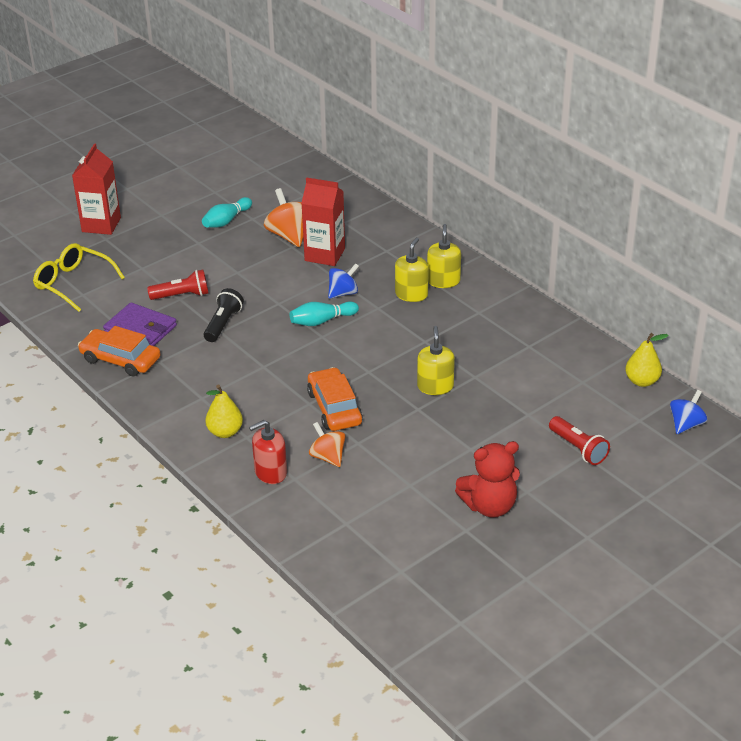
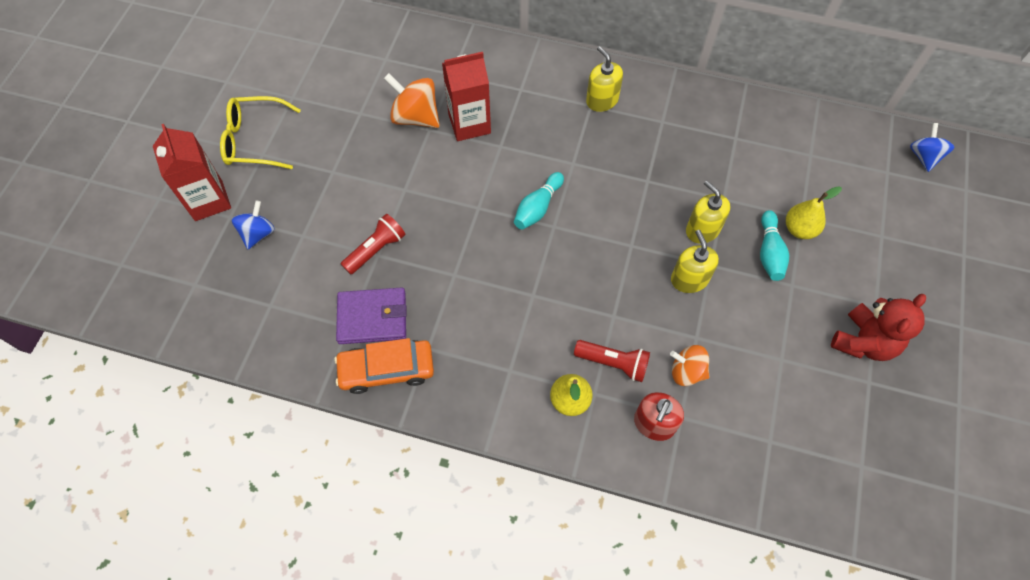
camera: 35 degrees left, 25 degrees up
yellow glasses [33,243,125,312] -> yellow glasses moved to [220,96,301,169]
turquoise bowling pin [202,197,252,228] -> turquoise bowling pin moved to [760,210,789,281]
black flashlight [204,288,244,342] -> none
orange car [307,367,363,431] -> none
blue spinning top [328,263,359,299] -> blue spinning top moved to [232,200,275,249]
yellow soap dispenser [395,238,429,302] -> yellow soap dispenser moved to [671,230,719,293]
red flashlight [549,416,610,465] -> red flashlight moved to [574,340,650,382]
yellow pear [625,333,669,387] -> yellow pear moved to [786,186,842,239]

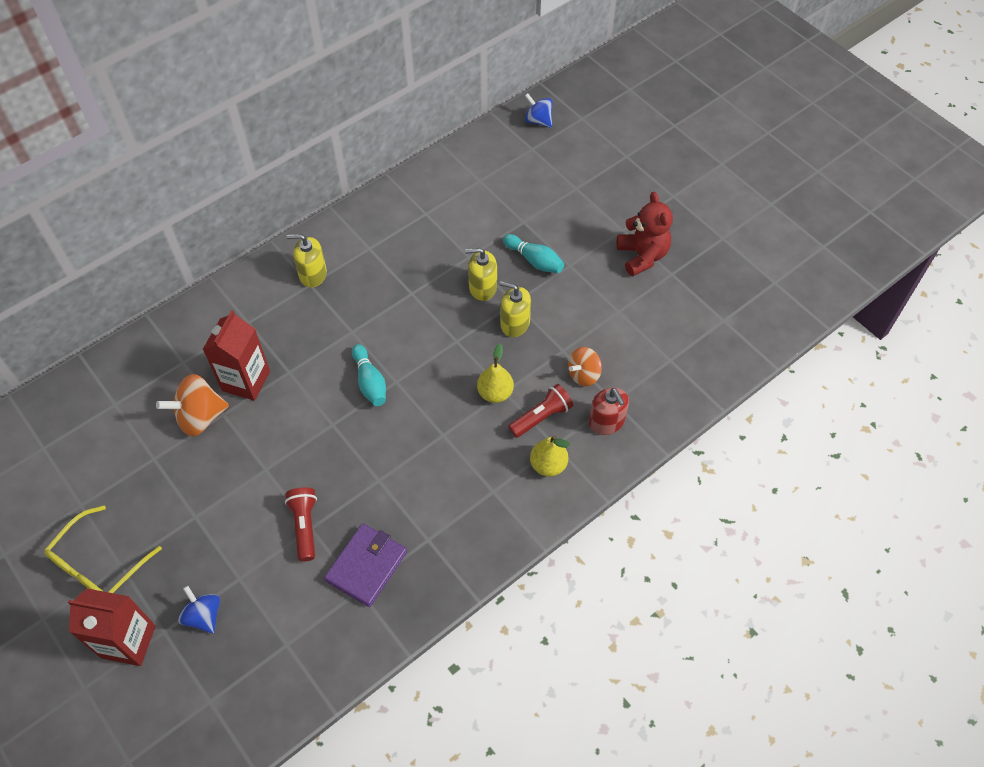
camera: 55 degrees left, 5 degrees down
orange car [335,338,434,394] -> none
yellow pear [786,186,842,239] -> yellow pear moved to [477,343,514,403]

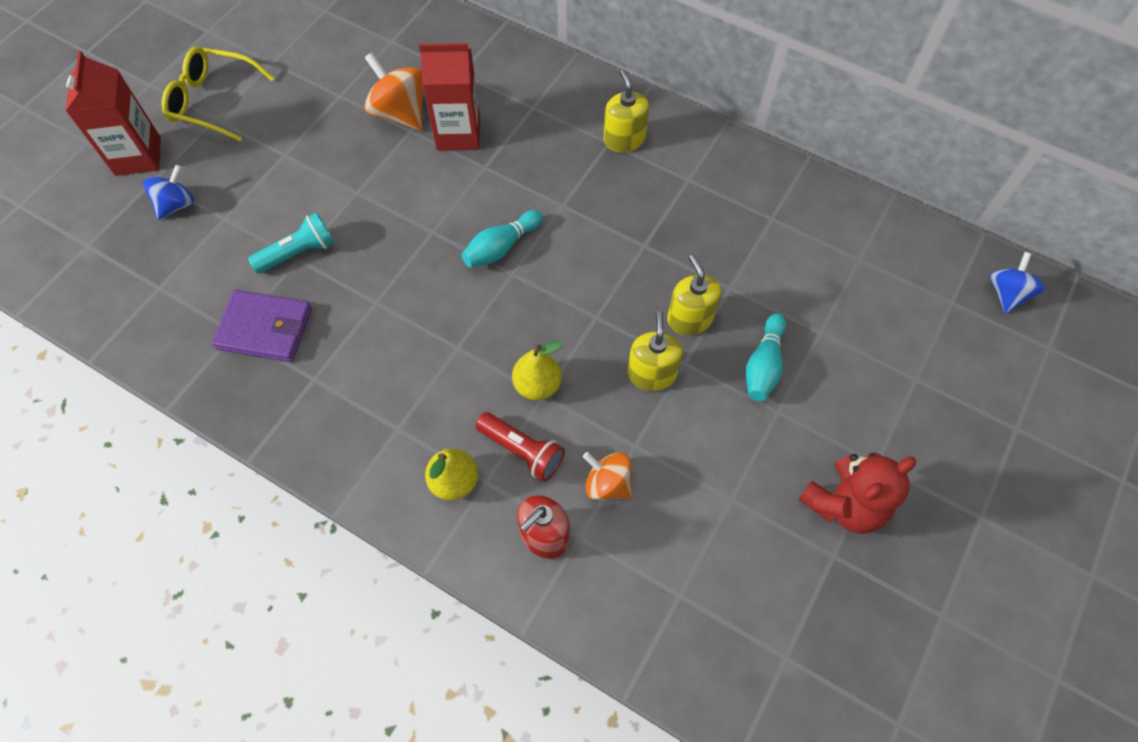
camera: 70 degrees right, 5 degrees up
red flashlight [285,487,317,561] -> turquoise flashlight [248,212,334,274]

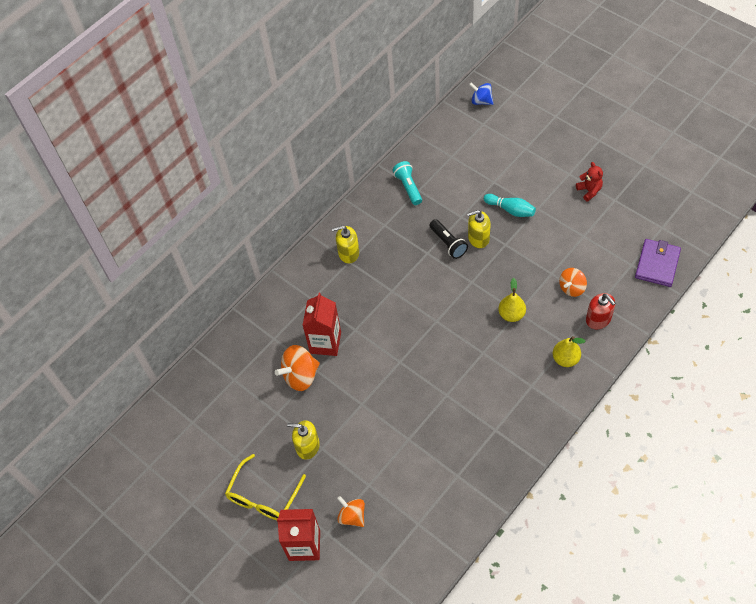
camera: 75 degrees left, 5 degrees down
blue spinning top [143,165,194,220] -> orange spinning top [337,496,365,527]
purple wallet [212,290,312,362] -> purple wallet moved to [635,239,681,287]
turquoise flashlight [248,212,334,274] -> turquoise flashlight moved to [393,161,422,205]
turquoise bowling pin [461,210,543,267] -> none
red flashlight [476,412,565,482] -> none
yellow soap dispenser [627,311,683,391] -> yellow soap dispenser moved to [287,420,320,459]
red teddy bear [798,452,916,534] -> red teddy bear [576,162,603,201], size x0.62
none -> black flashlight [429,219,468,259]

